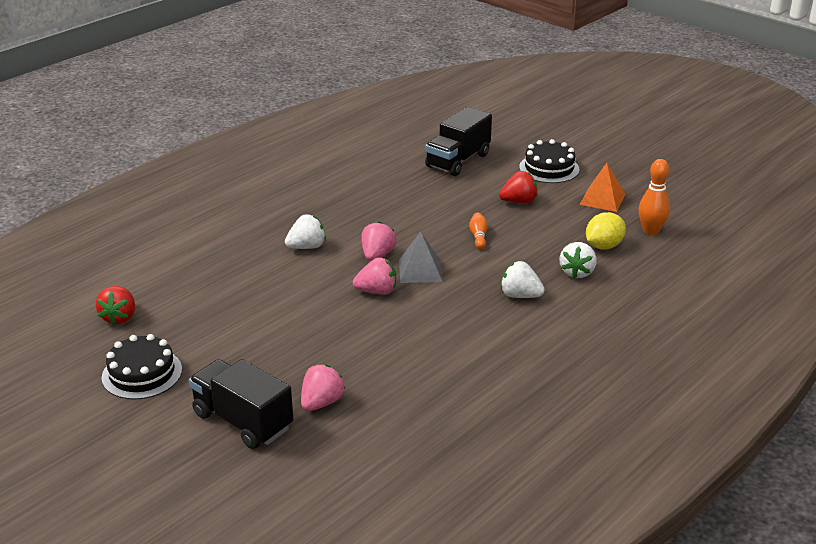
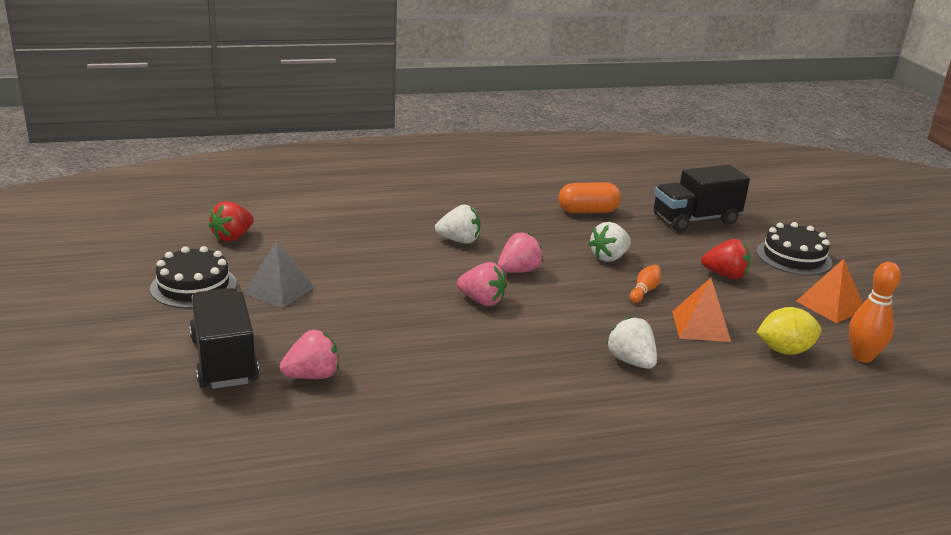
camera: 30 degrees right, 5 degrees down
grey pyramid [399,232,443,283] -> grey pyramid moved to [243,241,314,308]
white strawberry [559,242,597,279] -> white strawberry moved to [589,222,631,262]
none -> orange capsule [558,182,621,213]
none -> orange pyramid [672,278,731,342]

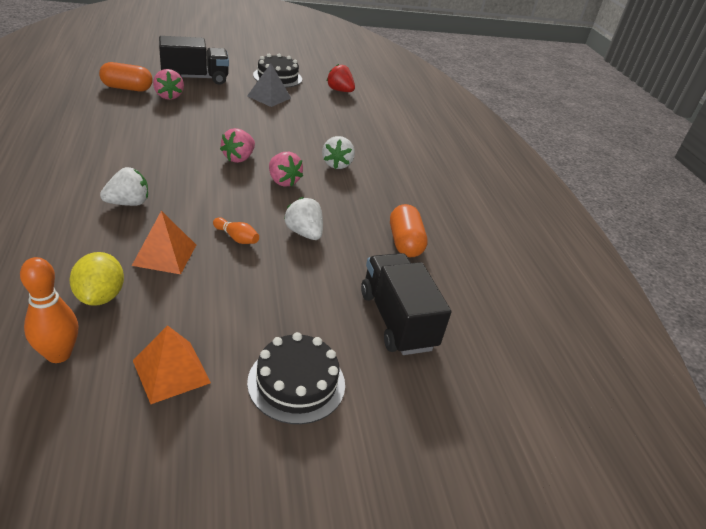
camera: 90 degrees right, 10 degrees up
red strawberry [701,239,751,279] -> none
none -> orange capsule [99,62,153,91]

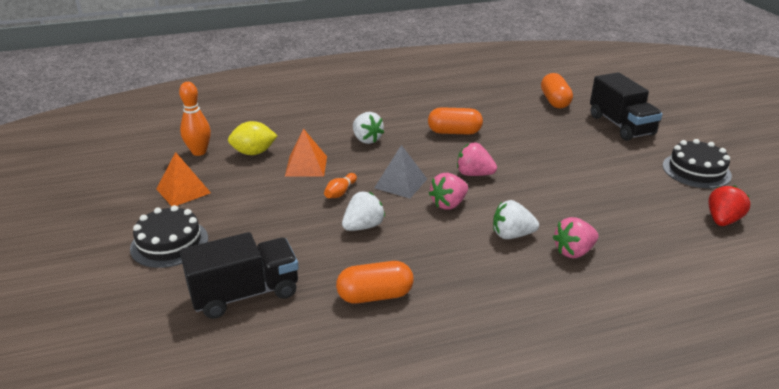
camera: 90 degrees right, 5 degrees down
pink strawberry [153,69,184,100] -> pink strawberry moved to [553,217,598,258]
grey pyramid [247,63,291,107] -> grey pyramid moved to [374,145,427,198]
none -> orange capsule [428,107,483,135]

